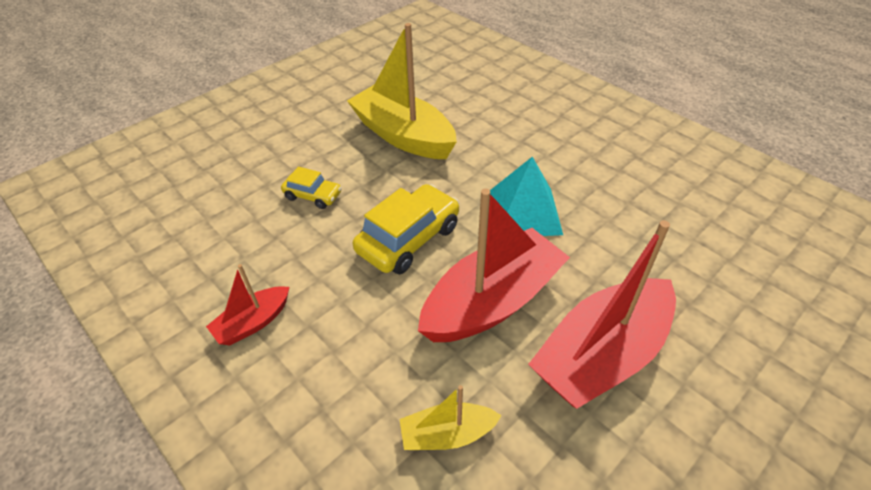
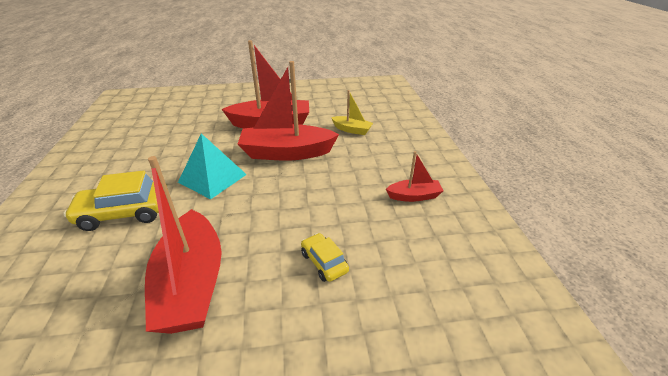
camera: 145 degrees left, 10 degrees down
yellow boat [347,23,457,159] -> red boat [145,156,222,334]
yellow car [353,184,459,274] -> yellow car moved to [63,170,167,231]

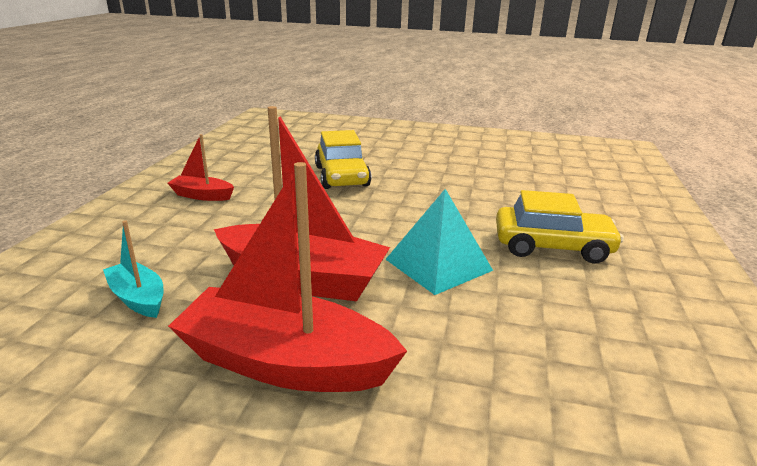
camera: 160 degrees left, 10 degrees down
red boat [145,156,222,334] -> none
yellow car [301,233,349,282] -> yellow car [315,130,371,189], size x1.78
yellow boat [331,90,373,135] -> turquoise boat [103,221,163,318]

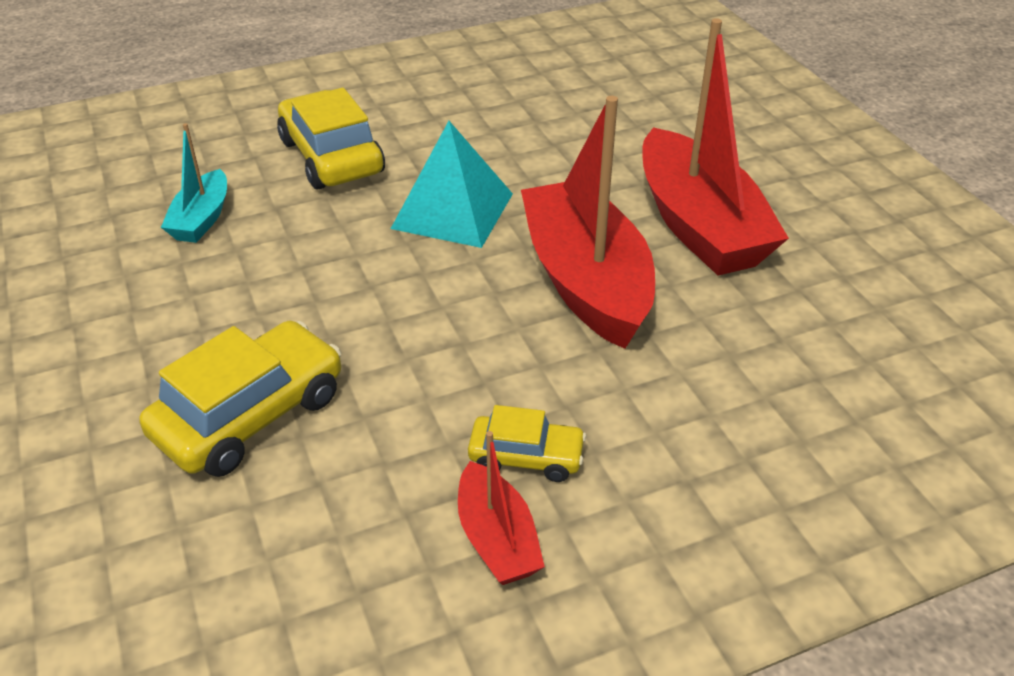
camera: 125 degrees left, 15 degrees up
turquoise boat [103,221,163,318] -> turquoise boat moved to [161,123,227,243]
none -> yellow car [468,405,586,482]

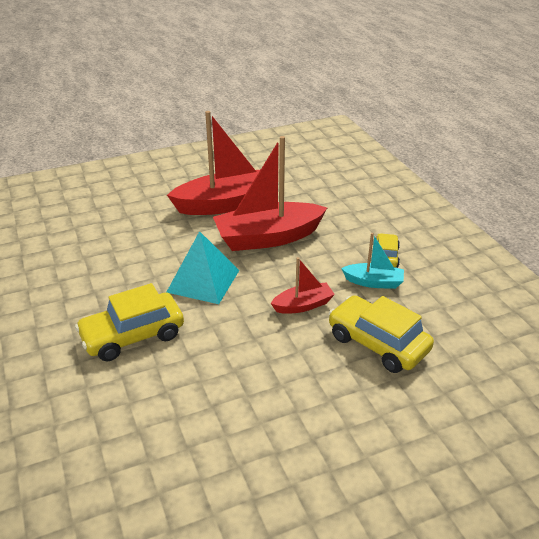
camera: 90 degrees left, 5 degrees down
turquoise boat [161,123,227,243] -> turquoise boat moved to [341,233,404,289]
red boat [458,431,545,585] -> red boat moved to [271,257,335,314]

